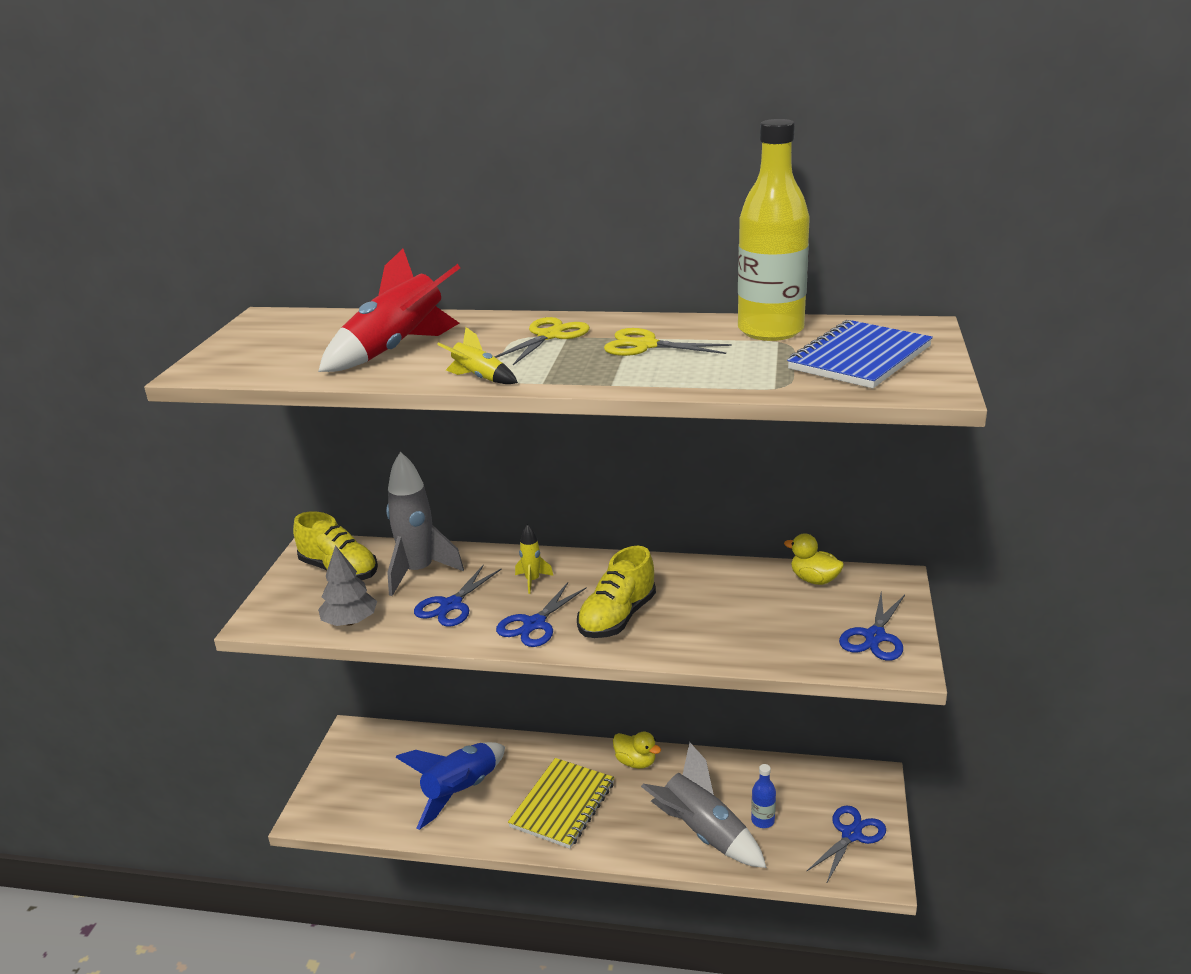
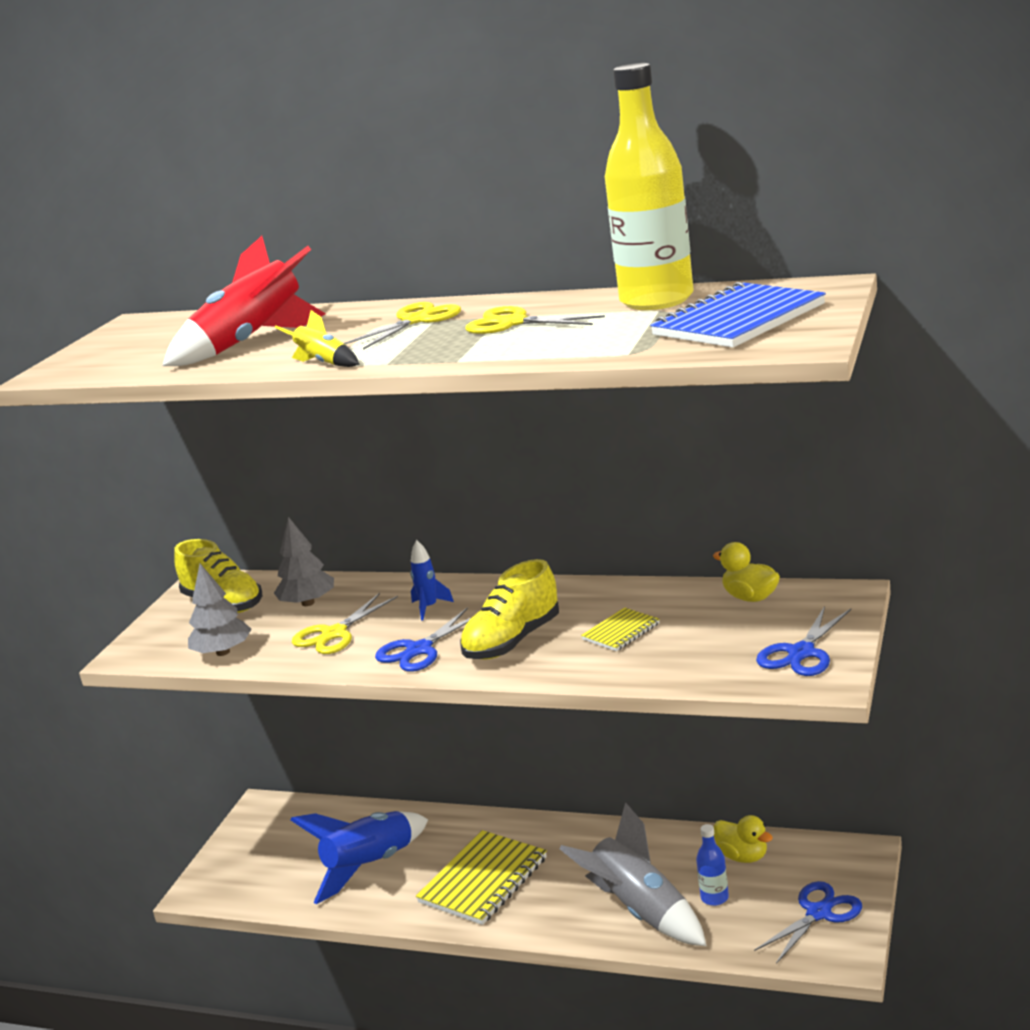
camera: 10 degrees right, 5 degrees down
grey rocket [386,452,464,596] -> grey tree [274,517,334,606]
blue scissors [414,564,502,626] -> yellow scissors [292,593,398,654]
yellow rocket [515,524,553,594] -> blue rocket [410,540,454,621]
yellow duck [613,731,661,769] -> yellow duck moved to [714,815,773,863]
none -> yellow notebook [581,607,660,651]

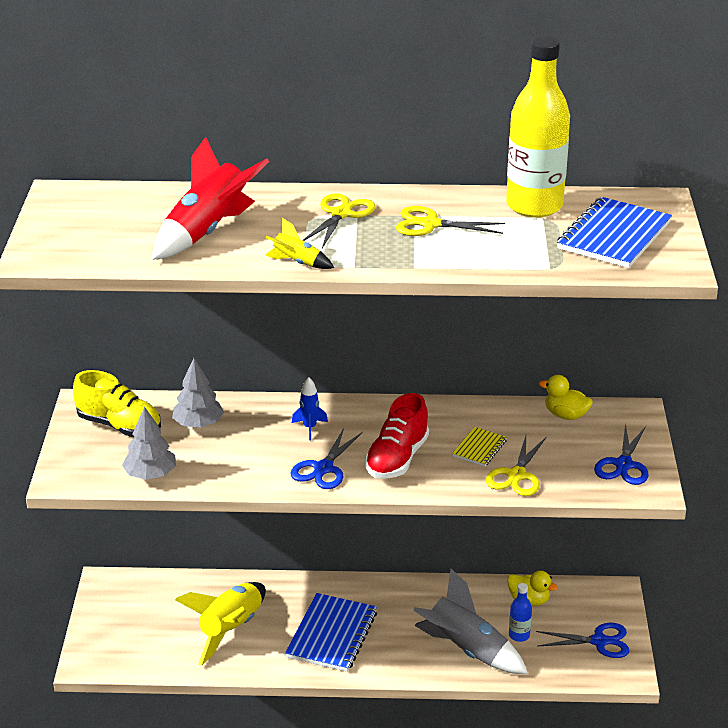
camera: 20 degrees left, 10 degrees up
blue rocket [291,811,428,904] -> yellow rocket [175,582,266,666]
yellow scissors [292,593,398,654] -> yellow scissors moved to [486,435,546,496]
yellow notebook [416,830,547,925] -> blue notebook [285,593,377,672]
yellow shoe [460,559,559,659] -> red shoe [365,393,429,479]
blue scissors [754,881,862,964] -> blue scissors turned 60 degrees clockwise [536,623,629,658]

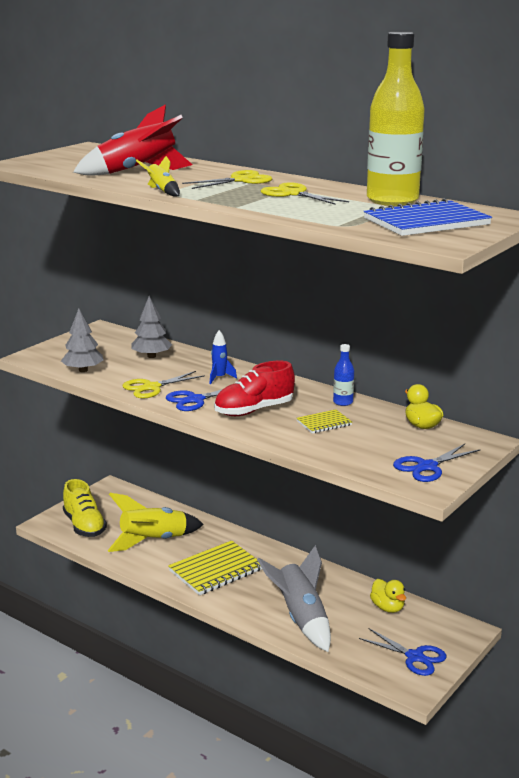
camera: 35 degrees right, 10 degrees down
yellow shoe [73,370,161,437] -> yellow shoe moved to [63,479,107,537]
blue notebook [285,593,377,672] -> yellow notebook [168,540,262,595]
yellow scissors [486,435,546,496] -> yellow scissors moved to [123,371,205,398]
blue bottle [509,583,532,642] -> blue bottle moved to [333,344,354,406]

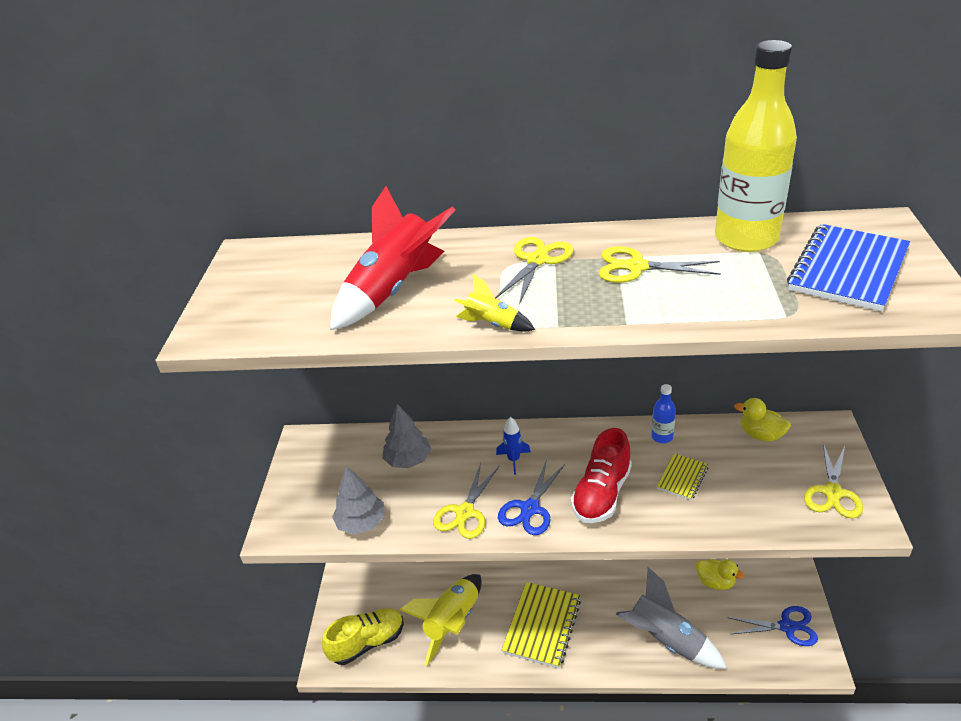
camera: 30 degrees left, 15 degrees up
yellow shoe [63,479,107,537] -> yellow shoe turned 60 degrees counterclockwise [322,608,404,665]
blue scissors [393,444,480,482] -> yellow scissors [804,443,863,518]

